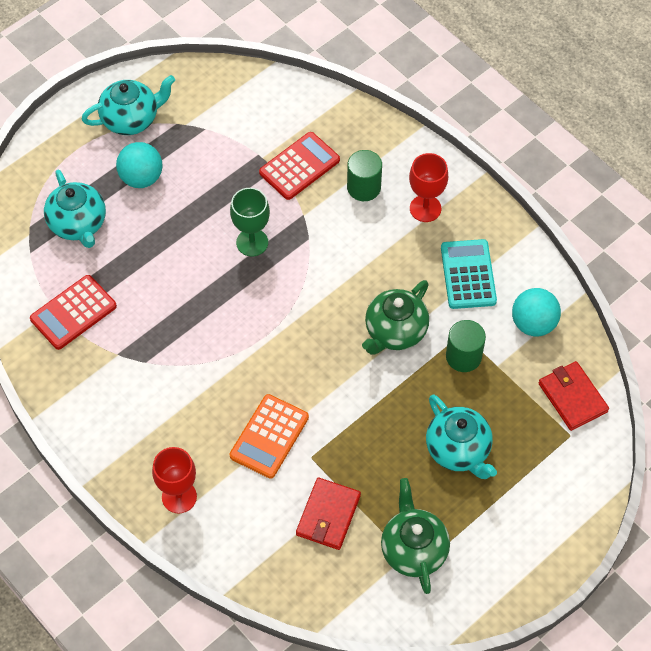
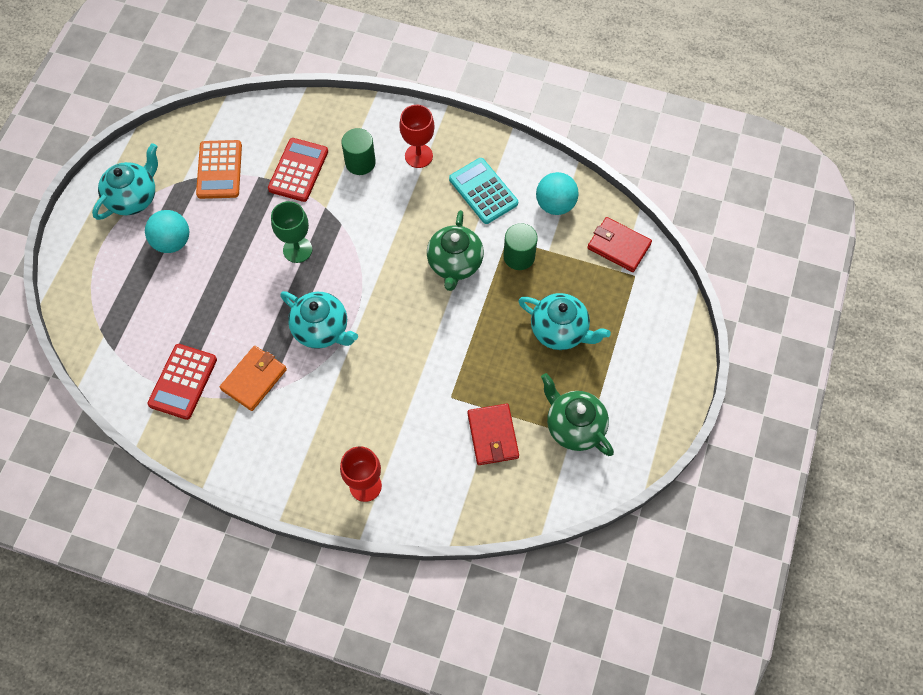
camera: 30 degrees left, 5 degrees up
turquoise teapot [44,170,106,248] -> turquoise teapot moved to [280,291,358,349]
orange calculator [230,394,309,479] -> orange calculator moved to [196,140,242,199]
none -> orange wallet [220,346,287,411]

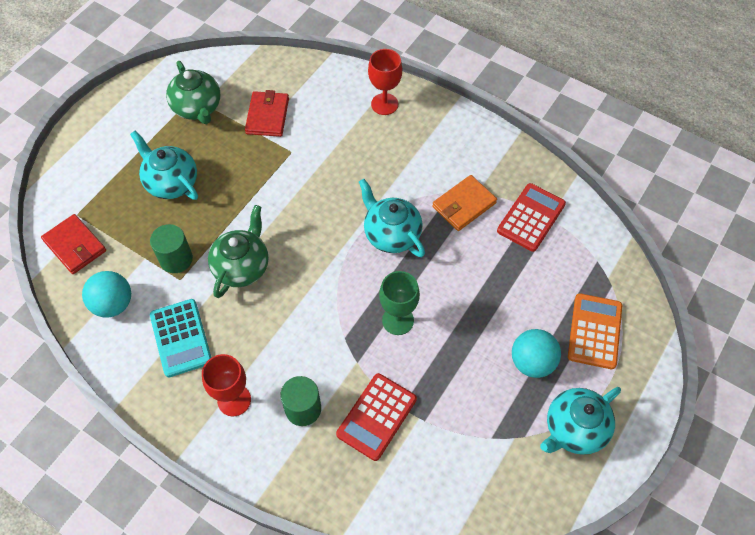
camera: 165 degrees left, 5 degrees down
orange calculator [196,140,242,199] -> orange calculator moved to [568,293,622,369]

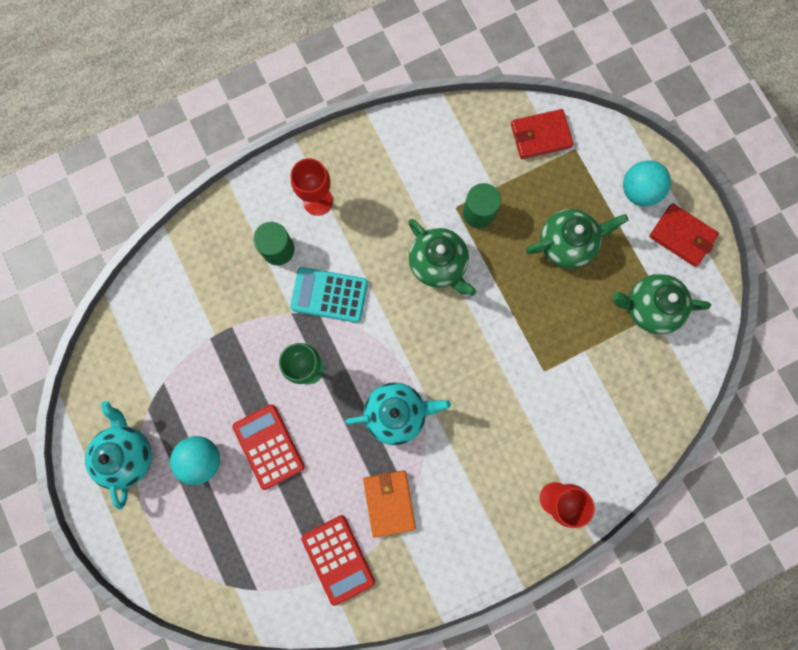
camera: 120 degrees right, 20 degrees up
turquoise ball [82,271,131,318] -> turquoise ball moved to [623,160,671,207]
turquoise teapot [130,131,198,200] -> green teapot [526,209,629,269]
turquoise calculator [150,299,212,377] -> turquoise calculator moved to [290,267,368,323]
red wallet [245,90,289,137] -> red wallet moved to [649,203,719,267]
red calculator [336,373,417,461] -> red calculator moved to [232,404,305,490]
orange calculator [568,293,622,369] -> none

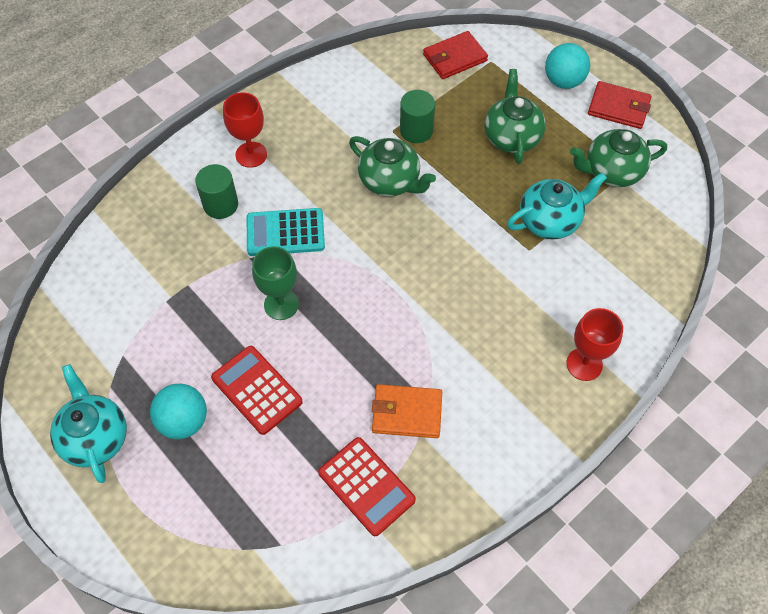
camera: 15 degrees left, 20 degrees down
turquoise teapot [345,382,451,445] -> turquoise teapot moved to [507,172,607,239]
orange wallet [363,470,416,538] -> orange wallet turned 60 degrees counterclockwise [372,384,442,438]
green teapot [526,209,629,269] -> green teapot turned 60 degrees counterclockwise [485,69,546,164]

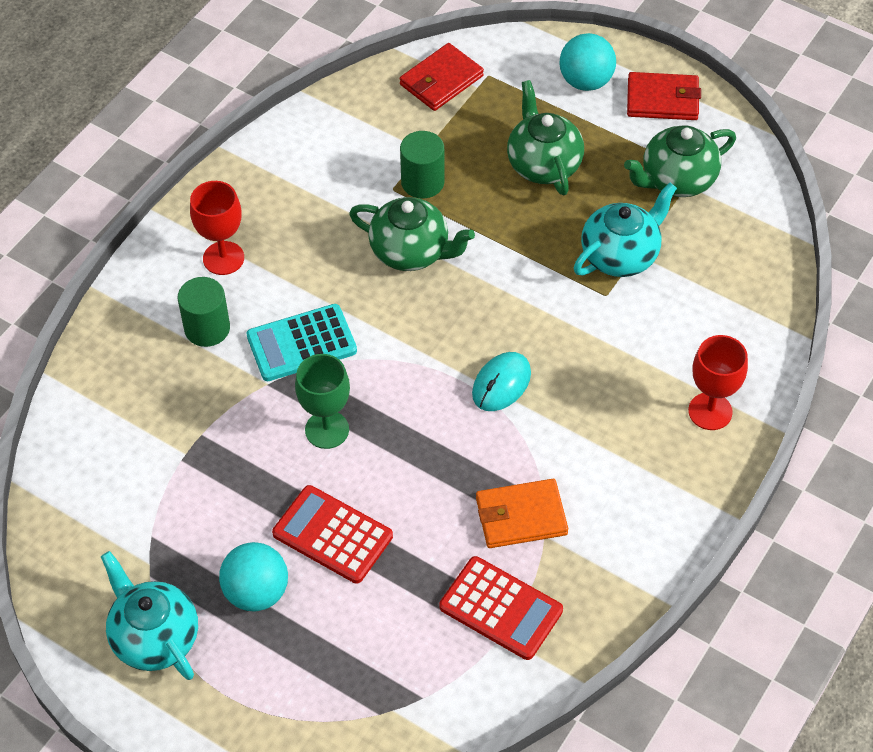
camera: 15 degrees left, 5 degrees down
none -> turquoise mouse [472,352,531,411]

